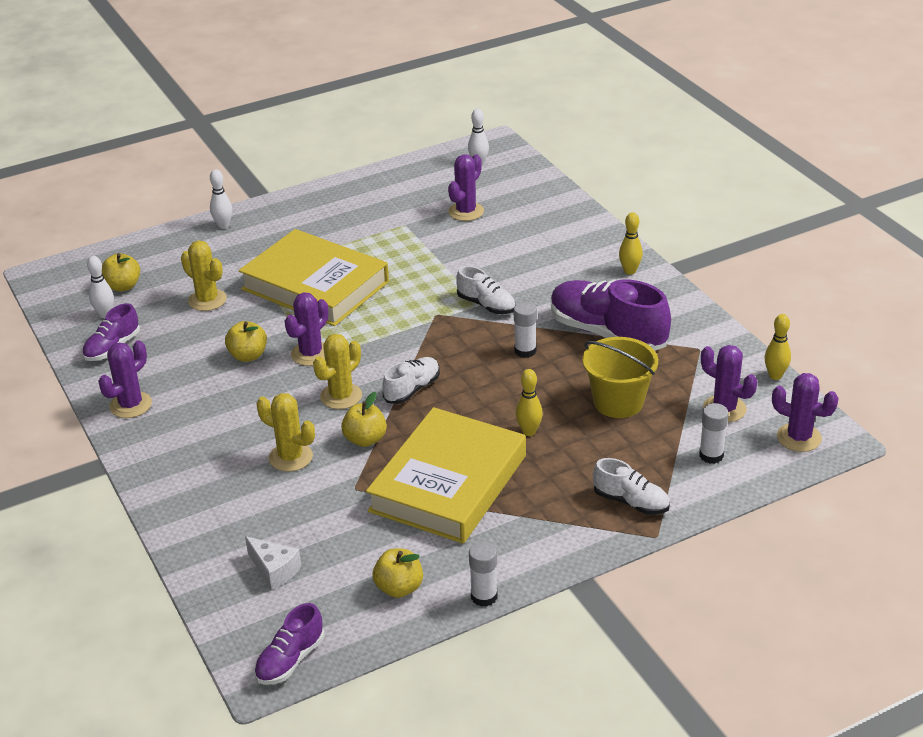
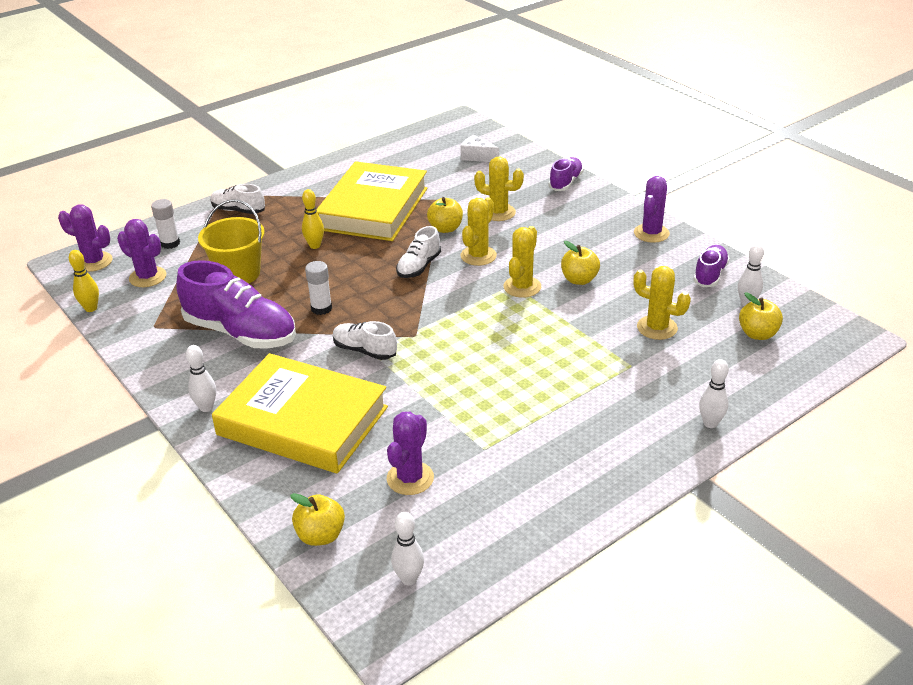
camera: 170 degrees right, 0 degrees up
yellow book [239,229,389,326] -> yellow book moved to [212,353,388,474]
purple shoe [254,603,324,685] -> purple shoe moved to [549,157,584,191]
purple cactus [284,292,329,366] -> yellow cactus [503,226,541,298]
yellow apple [373,548,423,598] -> yellow apple moved to [290,493,345,546]
white glue stick [469,542,497,607] -> none
yellow bowling pin [619,212,643,275] -> white bowling pin [186,345,216,412]

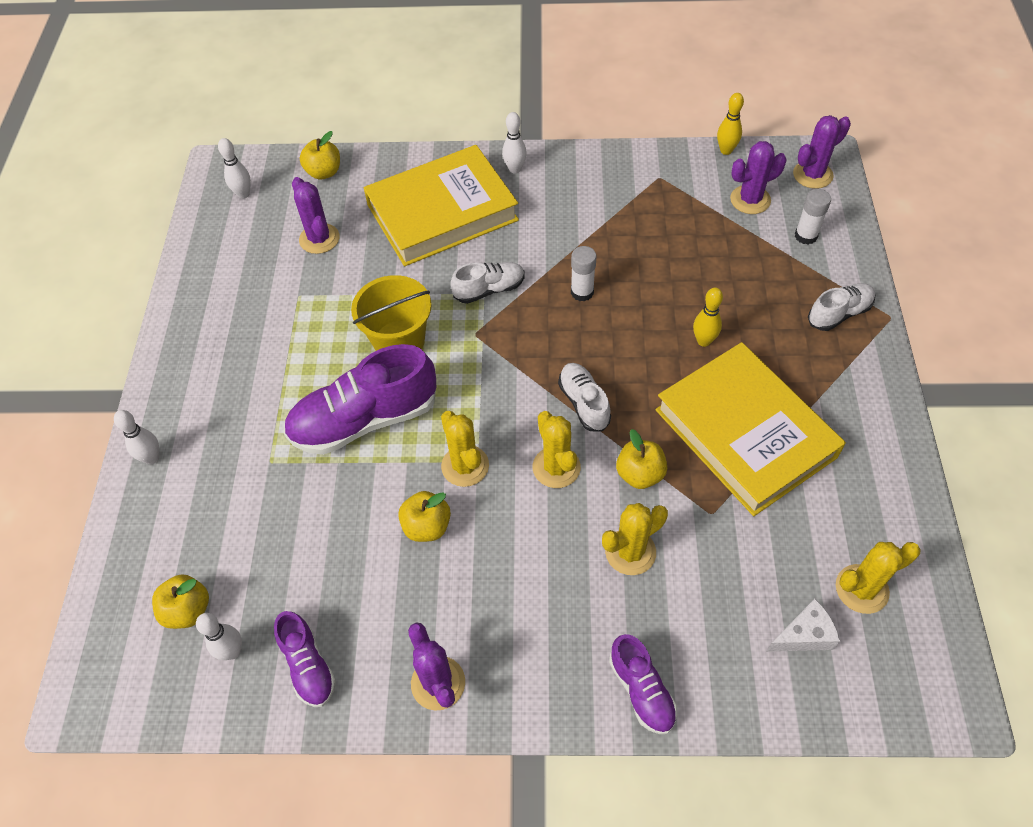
camera: 130 degrees right, 20 degrees up
purple shoe [176,260,296,348] -> purple shoe moved to [283,344,436,455]
yellow bucket [198,199,265,284] -> yellow bucket moved to [351,275,432,351]
yellow cactus [633,266,691,340] -> yellow cactus moved to [836,542,920,614]

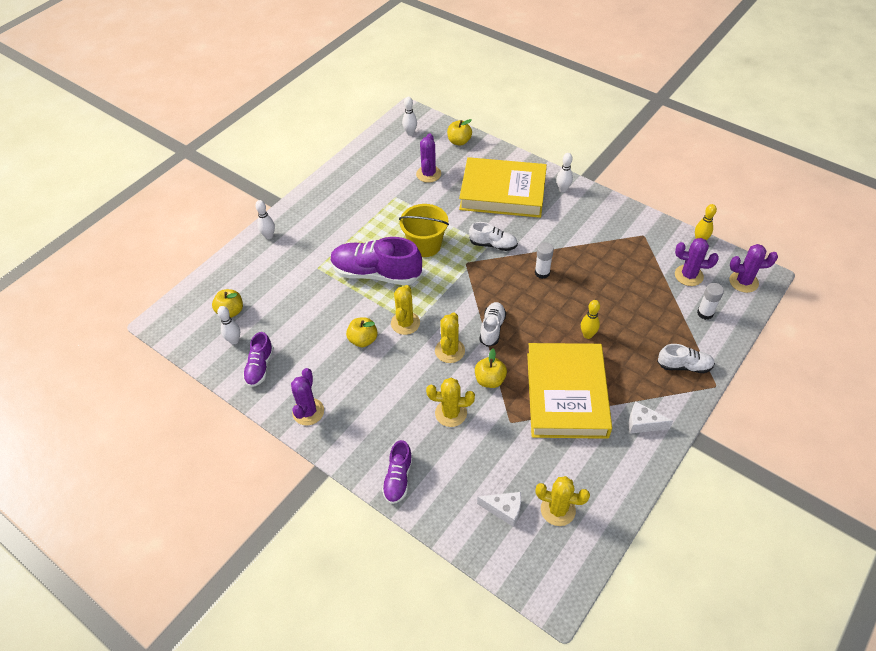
camera: 35 degrees right, 5 degrees down
none -> white cheese [629,402,673,434]

